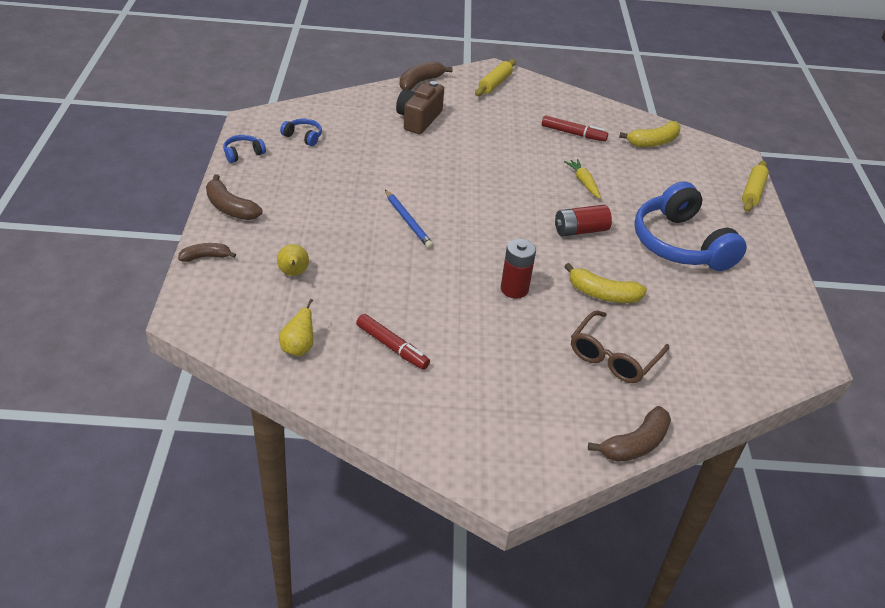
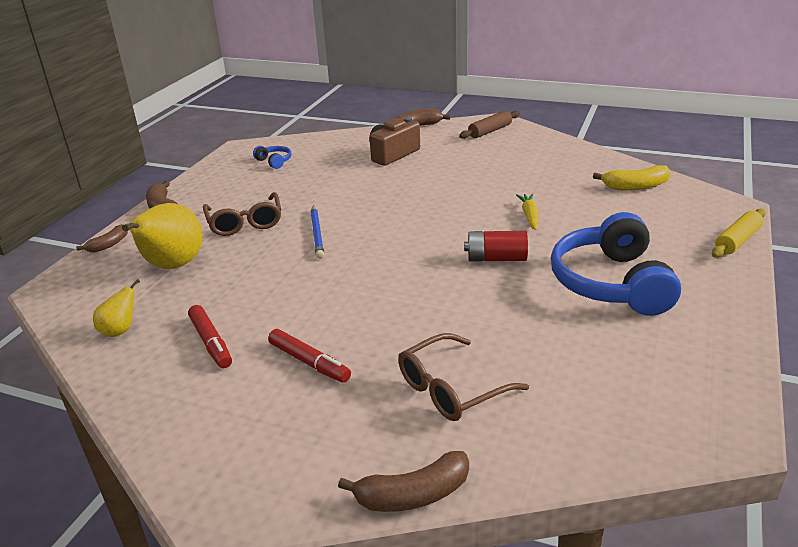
camera: 25 degrees right, 10 degrees down
brown banana [178,243,236,262] -> brown banana turned 120 degrees clockwise [76,224,128,253]
blue headphones [223,135,266,163] -> none
yellow pear [277,244,309,276] -> yellow pear [122,203,202,269], size x2.02
yellow rolling pin [475,59,516,96] -> brown rolling pin [459,111,520,139]
red battery [501,239,536,299] -> none
red marker [542,115,608,142] -> red marker moved to [268,329,351,383]
yellow banana [564,263,647,303] -> none
none -> brown glasses [203,192,281,236]

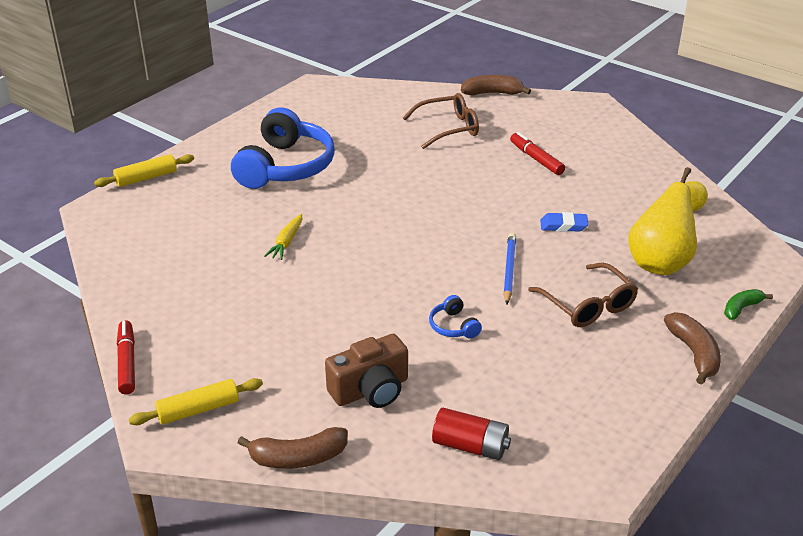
camera: 165 degrees left, 5 degrees up
brown banana [76,224,128,253] -> green banana [724,289,773,320]
red marker [188,305,232,368] -> red marker moved to [117,320,135,394]
brown glasses [203,192,281,236] -> brown glasses turned 150 degrees clockwise [528,263,638,327]
blue headphones [253,146,292,169] -> blue headphones moved to [429,295,482,338]
brown rolling pin [459,111,520,139] -> yellow rolling pin [129,378,263,425]
red battery [464,231,528,261] -> red battery moved to [432,408,511,460]
yellow banana [593,165,671,190] -> none
none -> blue eraser [540,212,588,232]

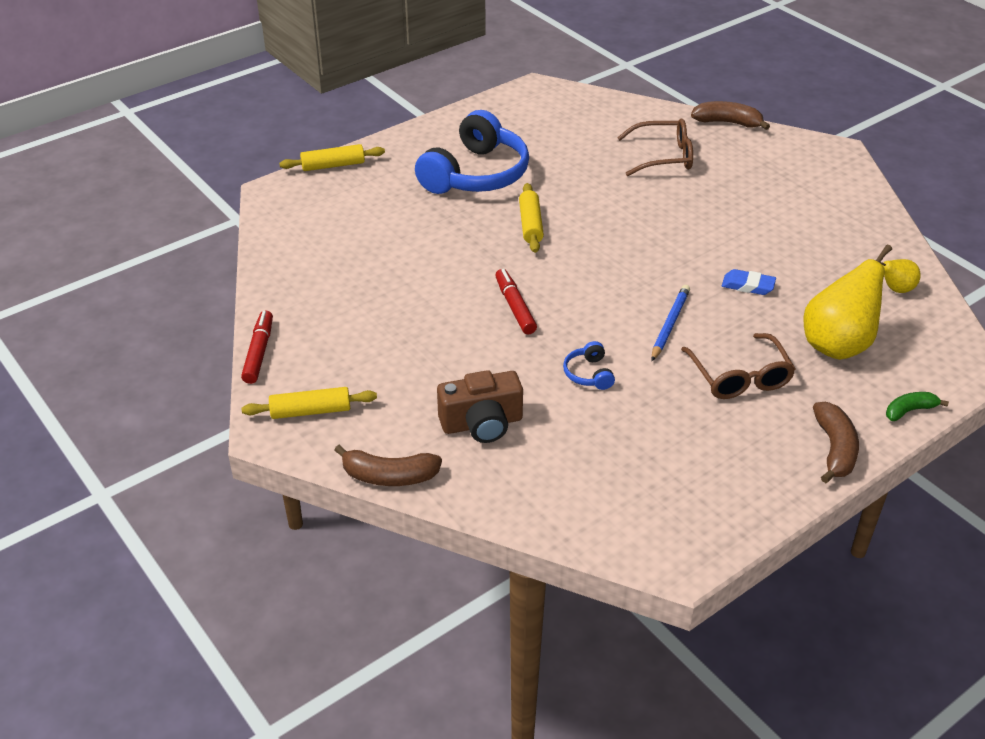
camera: 15 degrees right, 5 degrees up
yellow carrot [264,214,302,260] -> none
red battery [432,408,511,460] -> none
red marker [510,132,565,175] -> red marker moved to [495,269,537,334]
none -> yellow rolling pin [519,183,544,253]

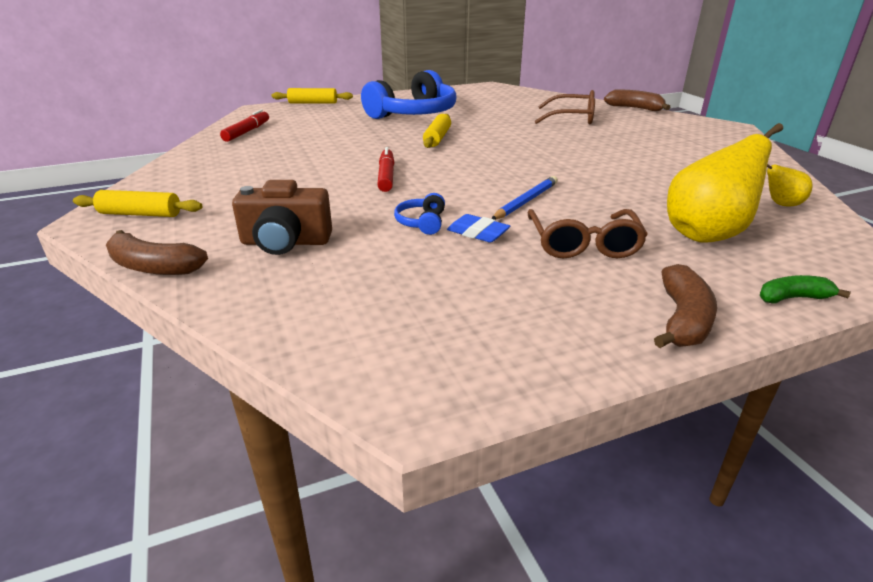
camera: 15 degrees right, 10 degrees down
red marker [241,310,273,384] -> red marker moved to [220,109,269,142]
blue eraser [722,269,776,295] -> blue eraser moved to [447,214,510,243]

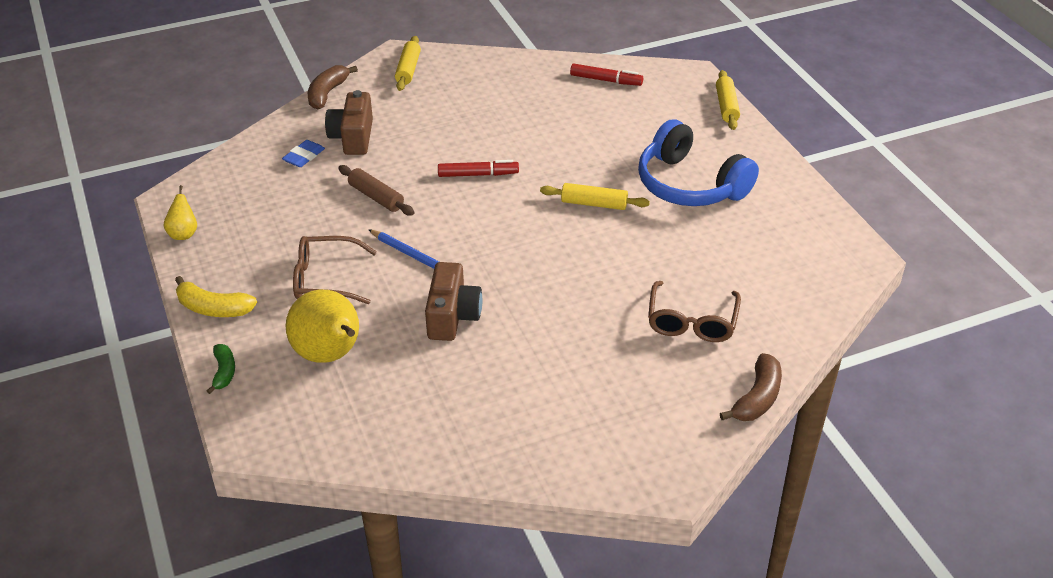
camera: 90 degrees right, 10 degrees up
blue headphones [394,193,445,235] -> brown rolling pin [338,165,414,216]
blue eraser [447,214,510,243] -> blue eraser moved to [282,140,325,167]
brown banana [654,264,717,348] -> yellow banana [175,276,257,317]
yellow pear [767,164,813,207] -> yellow pear moved to [164,185,197,240]
none -> brown camera [425,262,482,341]

